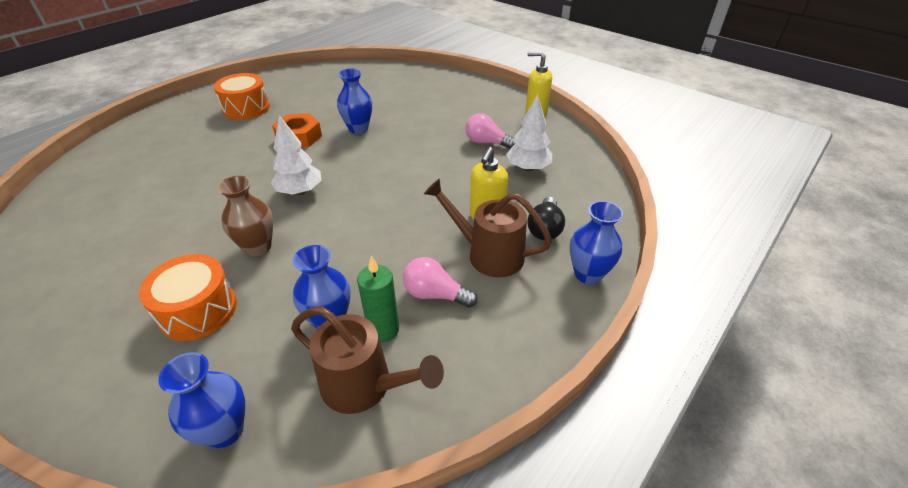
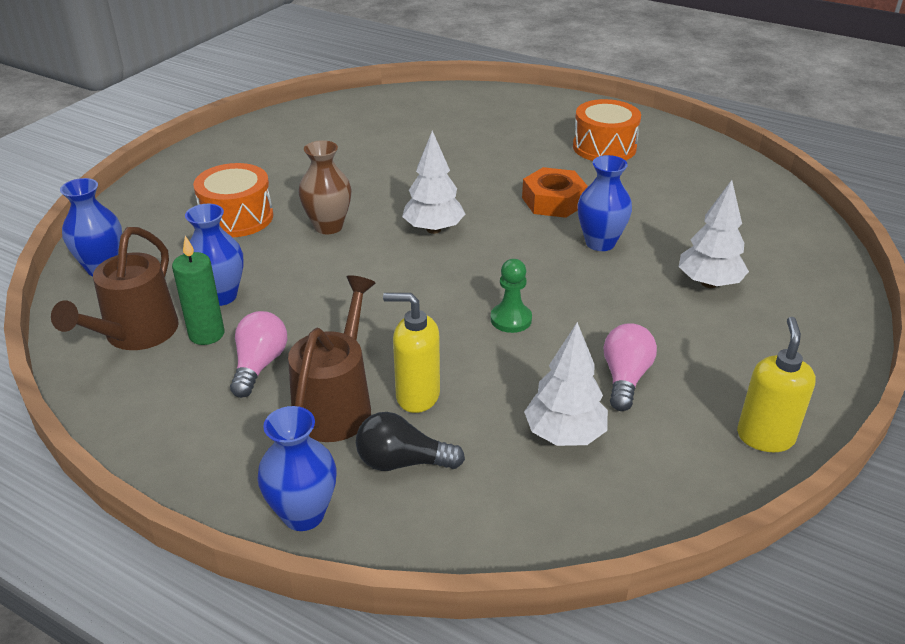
camera: 80 degrees right, 5 degrees down
none -> green pawn [491,259,532,333]
none -> white tree [679,180,749,288]

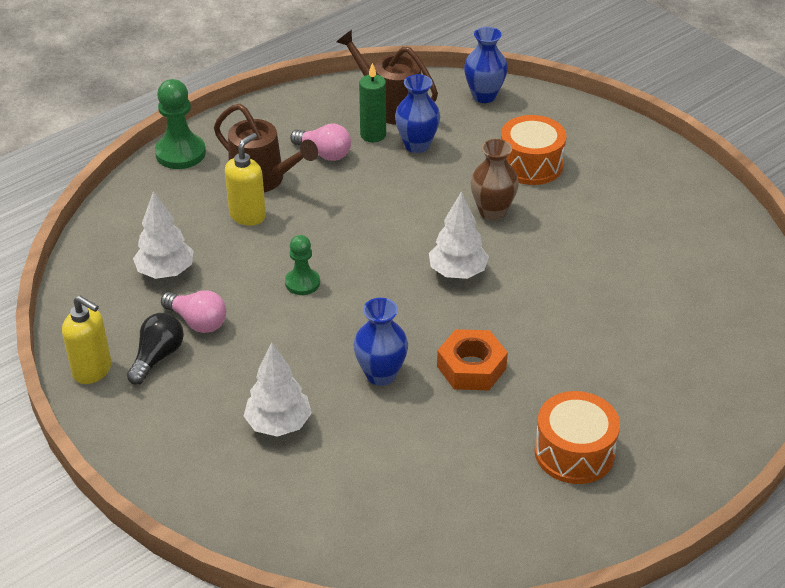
camera: 110 degrees right, 5 degrees up
blue vase [257,406,337,531] -> green pawn [155,79,206,169]
black light bulb [356,412,465,471] -> black light bulb moved to [127,313,184,385]

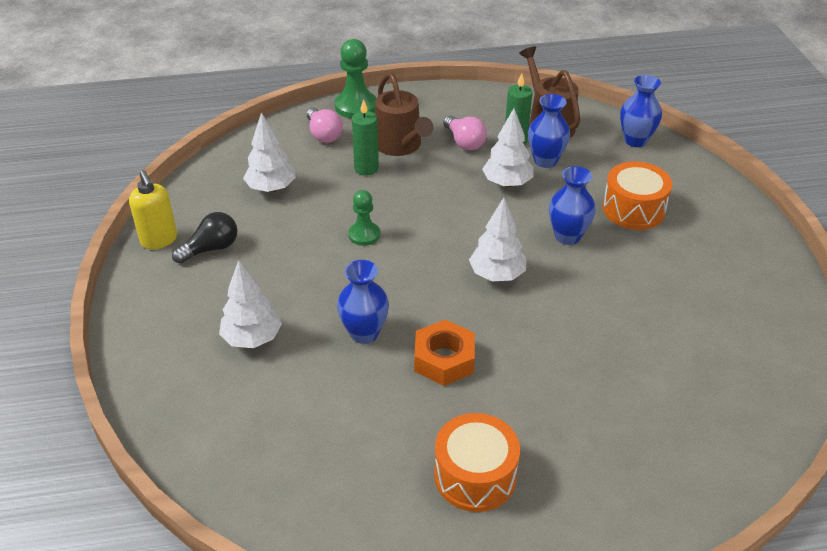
camera: 30 degrees right, 0 degrees up
pink light bulb [161,290,226,333] -> pink light bulb moved to [307,108,343,143]
yellow soap dispenser [225,133,266,226] -> green candle [352,99,379,176]
brown vase [470,139,519,221] -> blue vase [549,166,596,245]
none -> white tree [482,108,533,187]

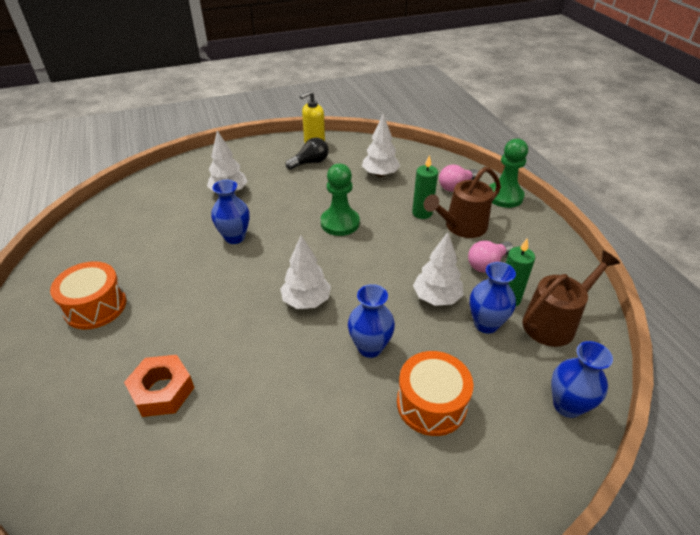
camera: 80 degrees right, 0 degrees up
black light bulb [172,212,237,264] -> black light bulb turned 75 degrees counterclockwise [285,137,329,170]
green pawn [348,190,380,246] -> green pawn [321,164,360,236], size x1.59
orange nut [414,319,475,386] -> orange nut moved to [124,355,195,417]

